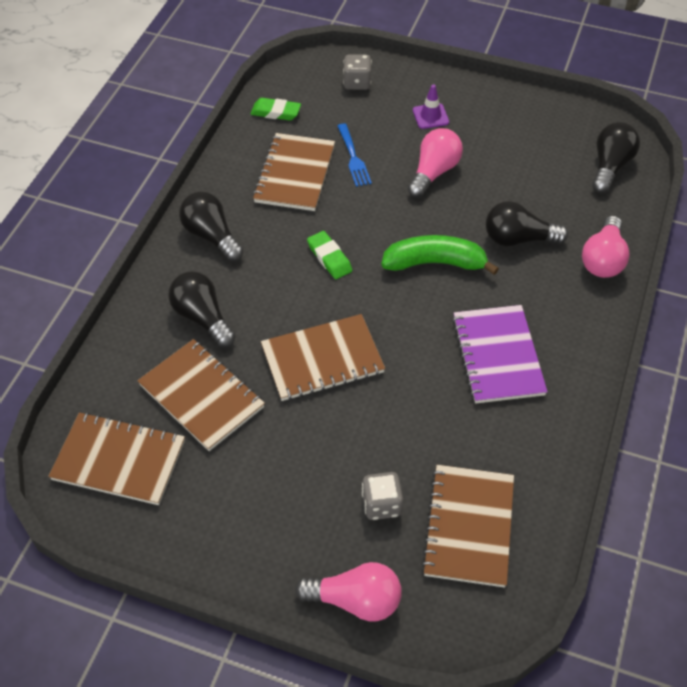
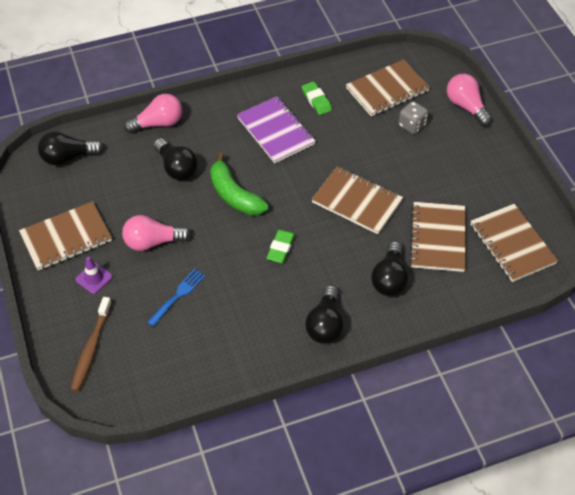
camera: 130 degrees left, 0 degrees up
green eraser [251,98,301,121] -> green eraser moved to [302,81,332,115]
brown notebook [253,133,335,211] -> brown notebook moved to [19,201,112,271]
grey dice [343,54,372,90] -> brown toothbrush [70,297,112,392]
purple notebook [452,305,548,404] -> purple notebook turned 75 degrees counterclockwise [237,96,316,163]

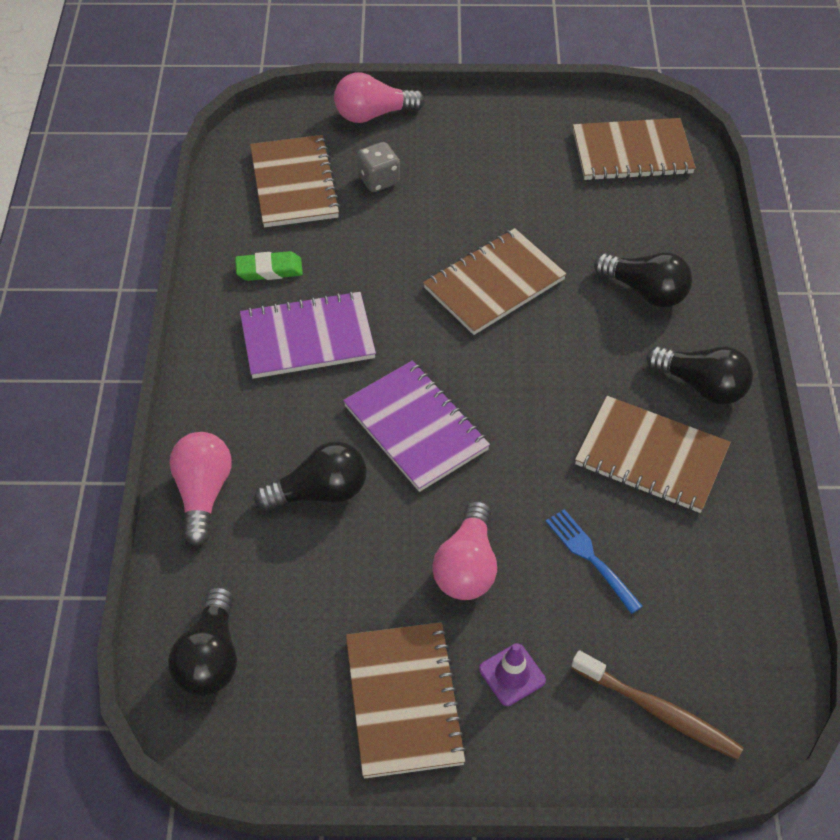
camera: 70 degrees left, 0 degrees up
green banana [210,153,269,215] -> purple notebook [343,361,490,492]
green eraser [266,229,295,263] -> none
brown notebook [409,202,466,272] -> brown notebook moved to [575,396,731,513]

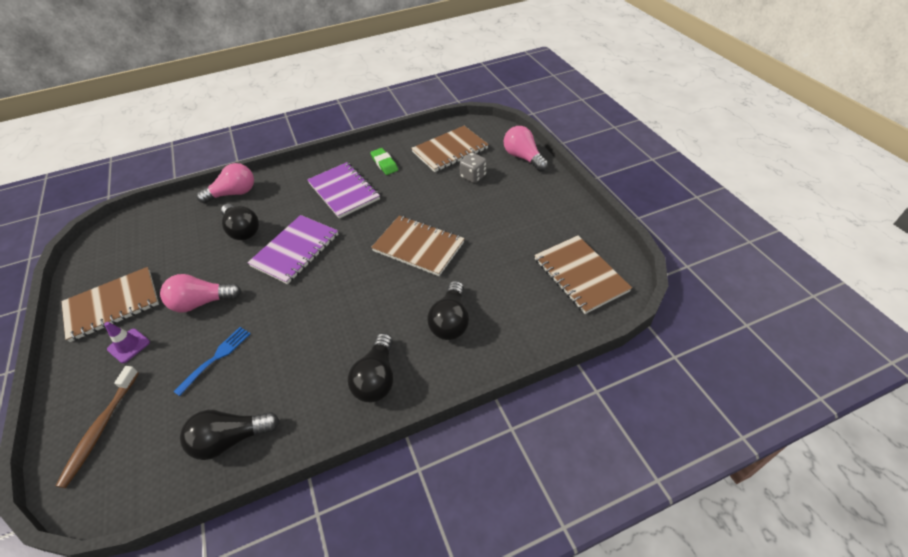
camera: 70 degrees right, 5 degrees down
black light bulb [168,586,237,696] -> black light bulb moved to [180,410,279,460]
brown notebook [575,396,731,513] -> none

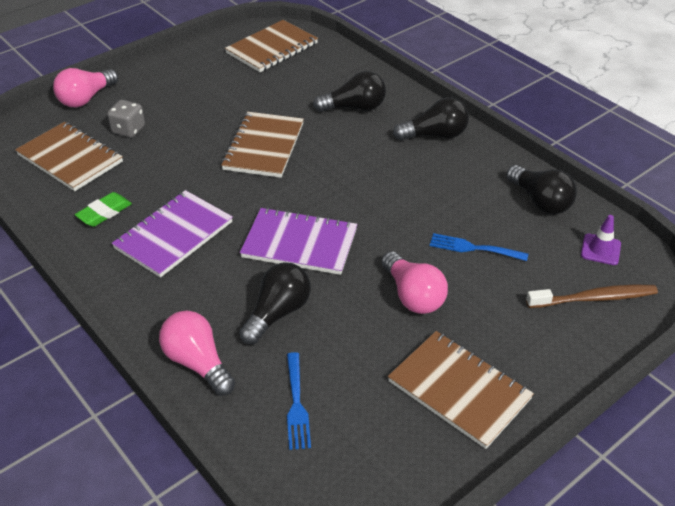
camera: 110 degrees left, 5 degrees down
purple traffic cone [104,322,150,363] -> purple traffic cone moved to [581,215,621,265]
none -> blue fork [287,352,311,450]

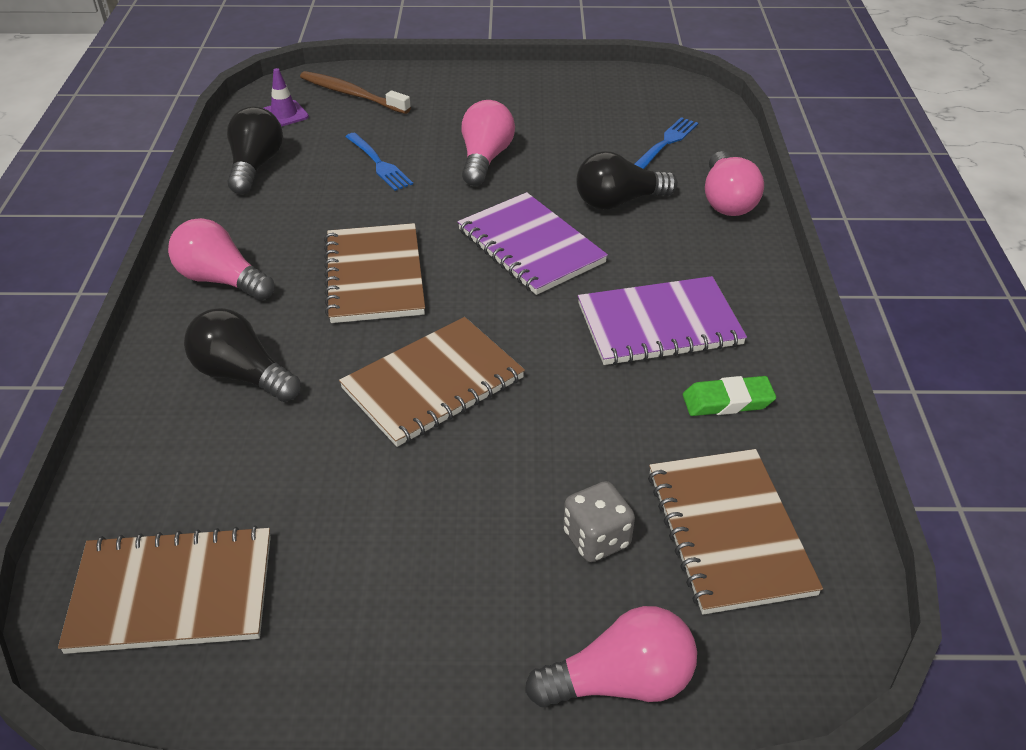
camera: 140 degrees left, 0 degrees up
brown notebook [388,331,534,449] -> brown notebook moved to [324,223,425,323]
black light bulb [393,97,469,141] -> pink light bulb [168,218,274,301]

